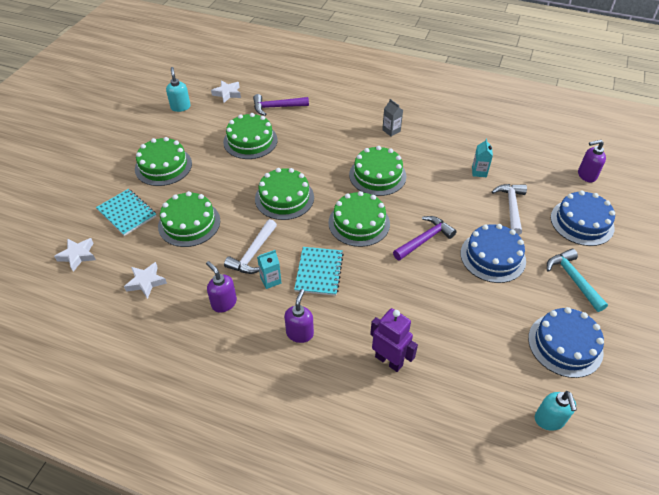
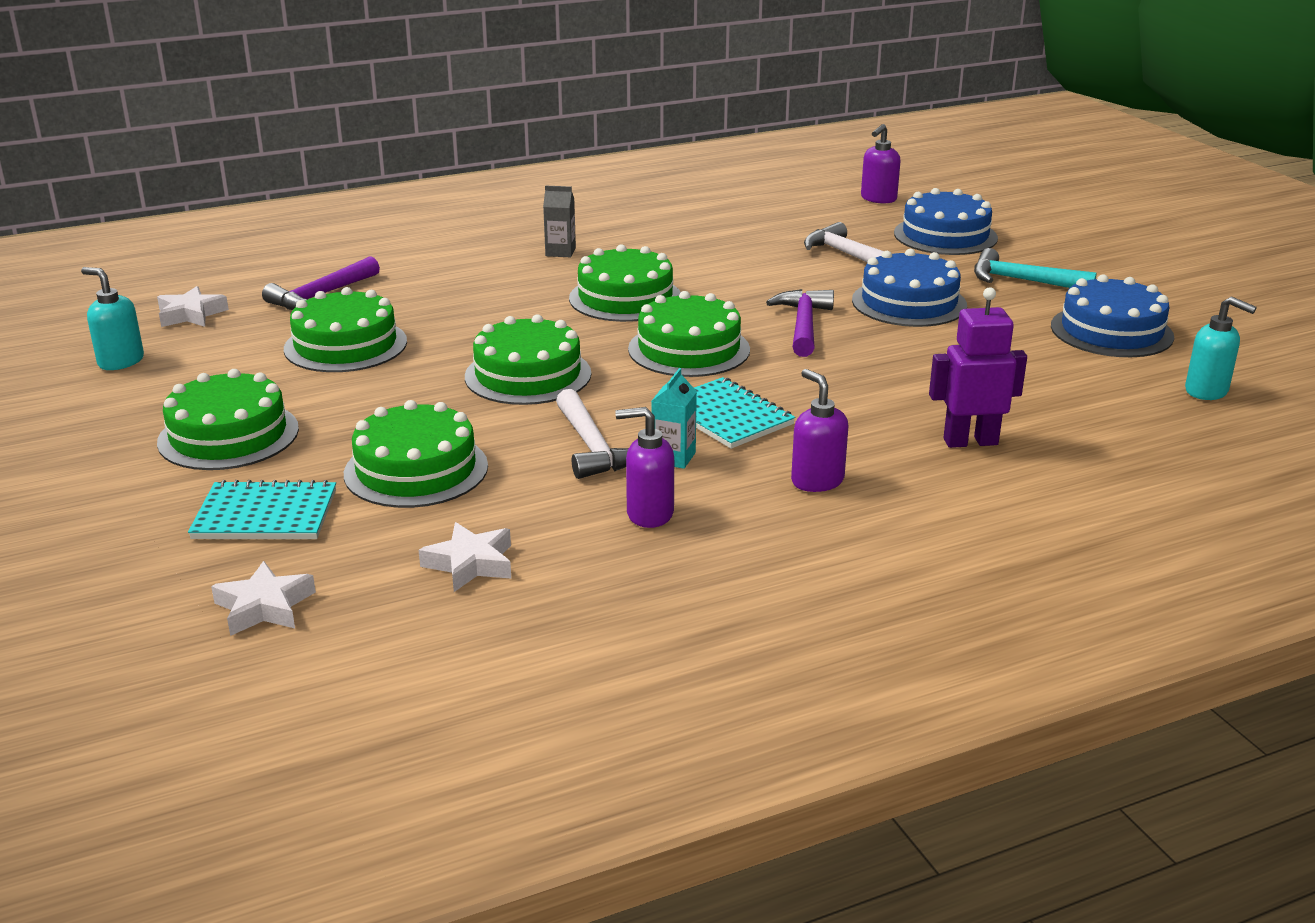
camera: 45 degrees left, 20 degrees down
turquoise carton [472,139,493,177] -> none

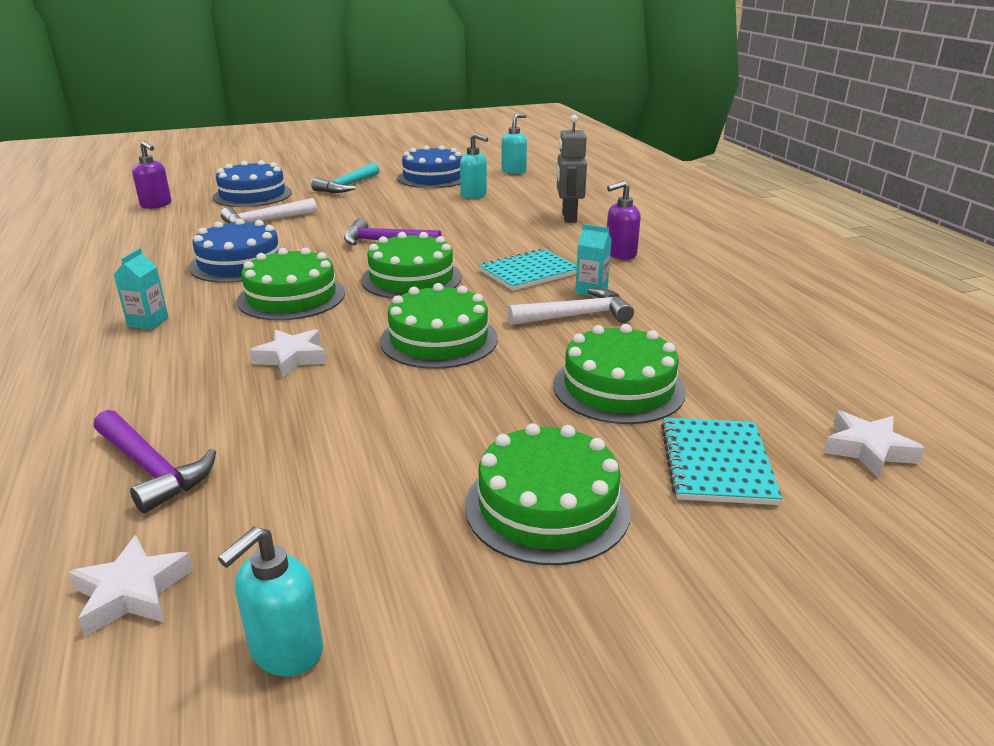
camera: 85 degrees left, 0 degrees up
green cake [284,287,407,372] -> none
white star [419,522,511,592] -> white star moved to [250,329,326,377]
grey carton [543,185,576,257] -> turquoise carton [114,248,169,330]
purple soap dispenser [615,407,674,528] -> none
blue cake [852,249,967,327] -> blue cake moved to [189,219,279,283]
purple robot [929,287,1027,448] -> grey robot [557,115,587,223]
none -> turquoise soap dispenser [460,133,488,199]

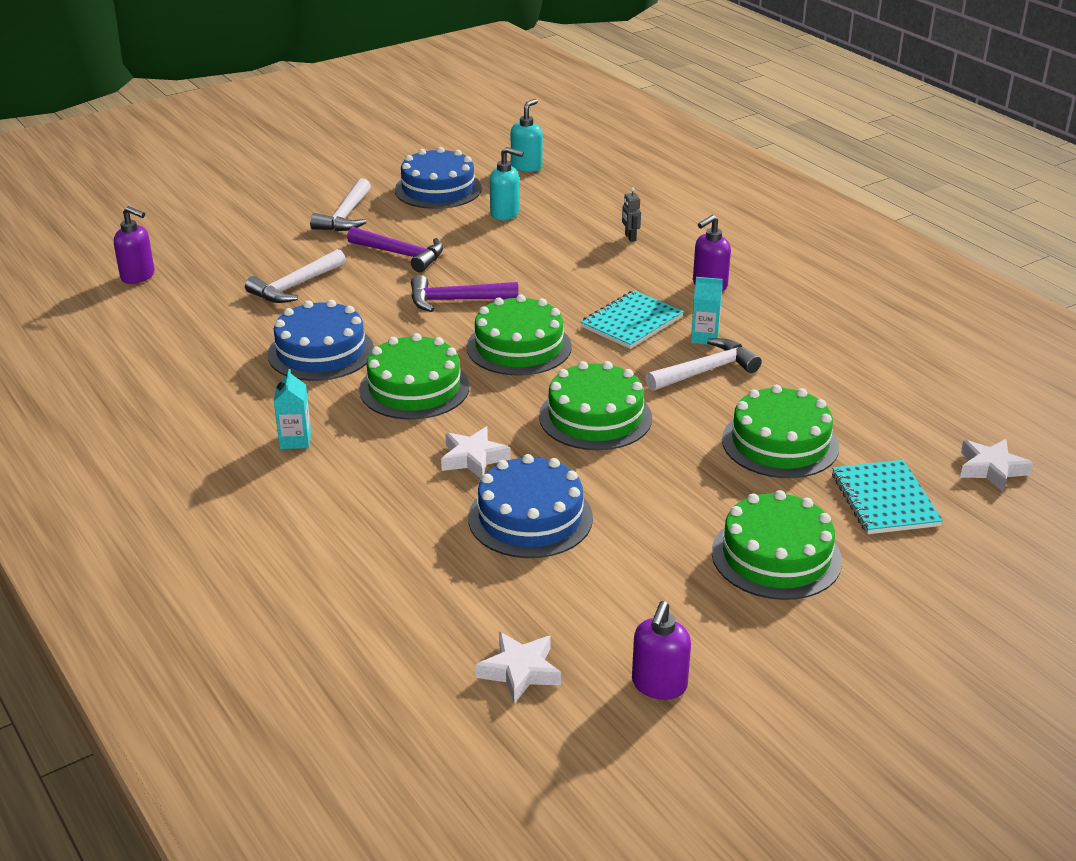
camera: 15 degrees left, 5 degrees up
purple hammer [94,410,216,513] -> purple hammer moved to [347,227,444,272]
blue cake [213,160,292,207] -> blue cake moved to [468,454,593,558]
turquoise soap dispenser [218,526,323,677] -> purple soap dispenser [632,601,691,700]
turquoise hammer [311,163,379,193] -> white hammer [310,178,371,231]
grey robot [557,115,587,223] -> grey robot [622,187,641,242], size x0.49

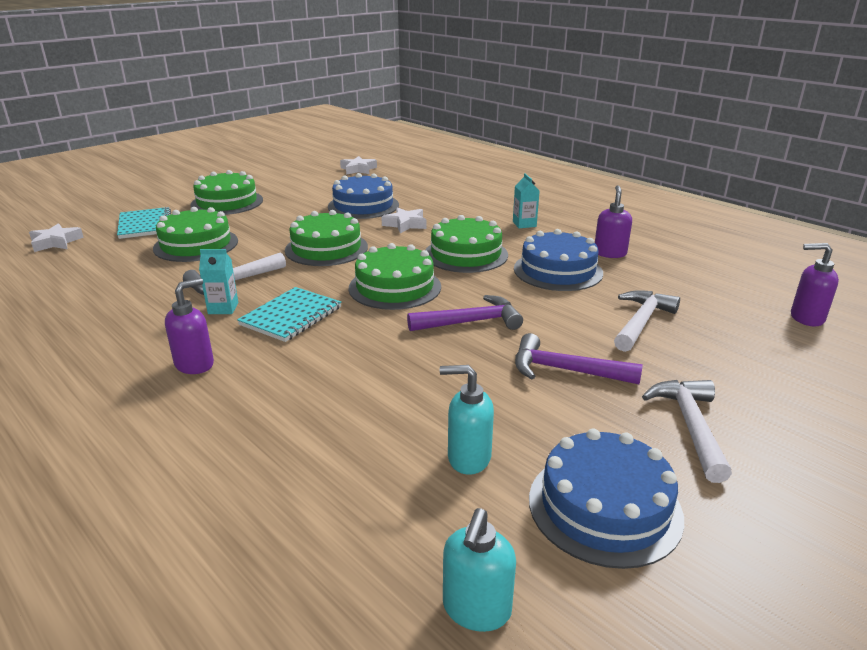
camera: 170 degrees right, 5 degrees down
grey robot [622,187,641,242] -> none
purple soap dispenser [632,601,691,700] -> purple soap dispenser moved to [595,186,632,258]

